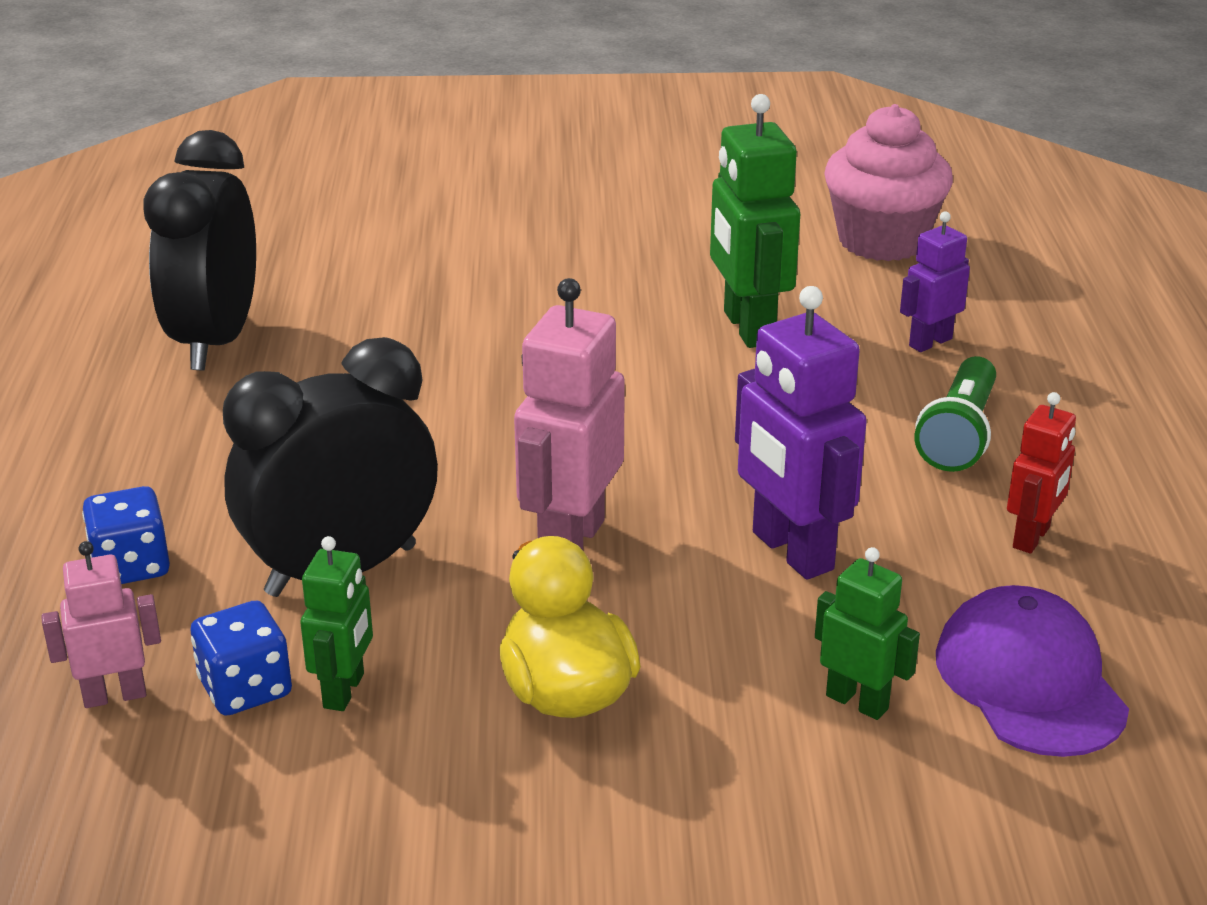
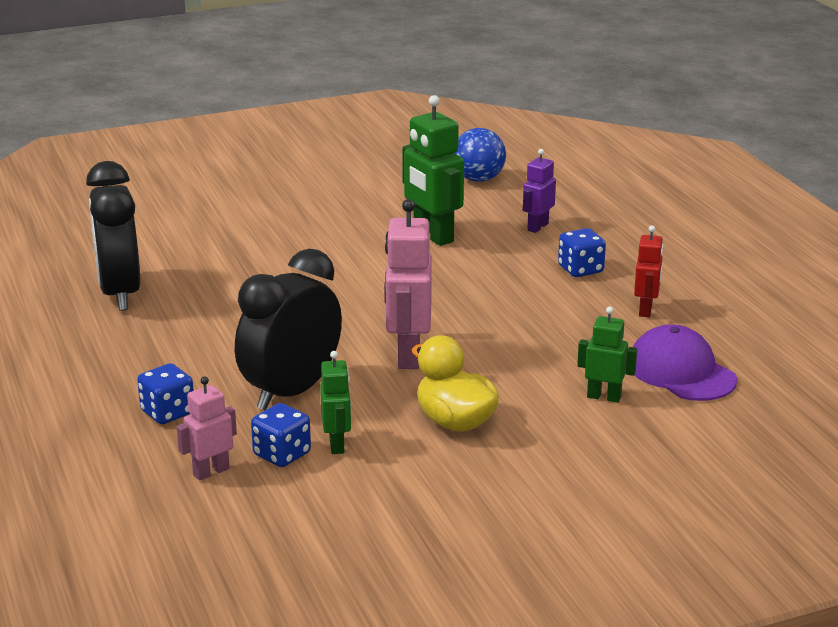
camera: 20 degrees left, 5 degrees down
purple robot [735,286,867,580] -> none
pink cupcake [824,104,953,261] -> blue ball [455,128,506,182]
green flashlight [915,356,996,472] -> blue dice [558,228,606,277]

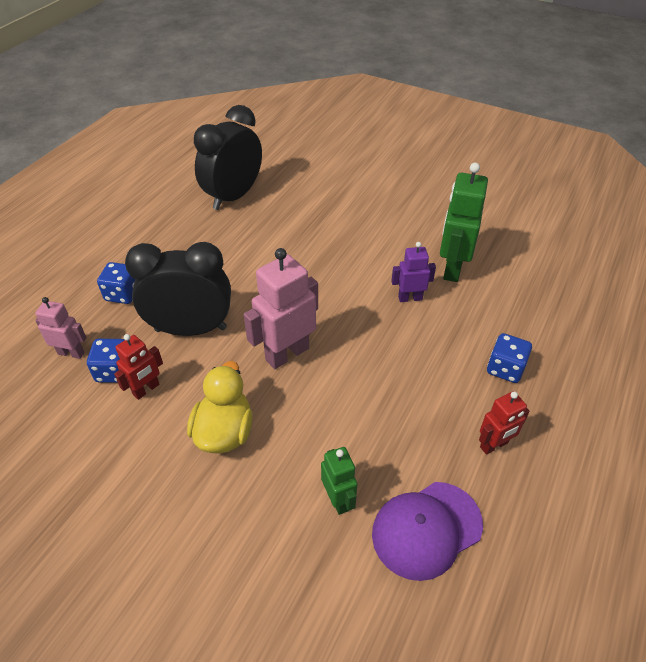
camera: 50 degrees right, 20 degrees up
green robot [320,351,351,454] -> red robot [114,334,163,400]
blue ball [455,128,506,182] -> none
purple robot [523,149,556,233] -> purple robot moved to [391,242,436,302]
purple cap [633,324,737,401] -> purple cap turned 135 degrees counterclockwise [372,482,483,581]

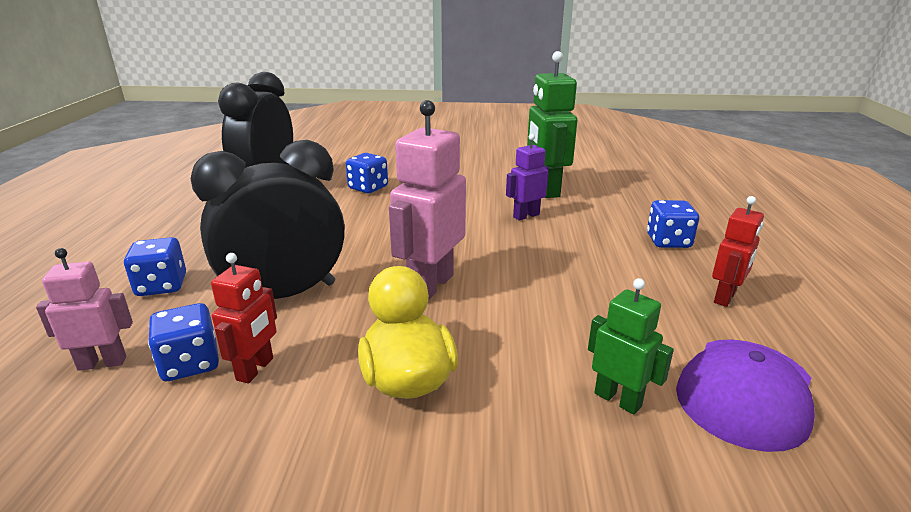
camera: 25 degrees left, 20 degrees down
none -> blue dice [346,153,388,193]

